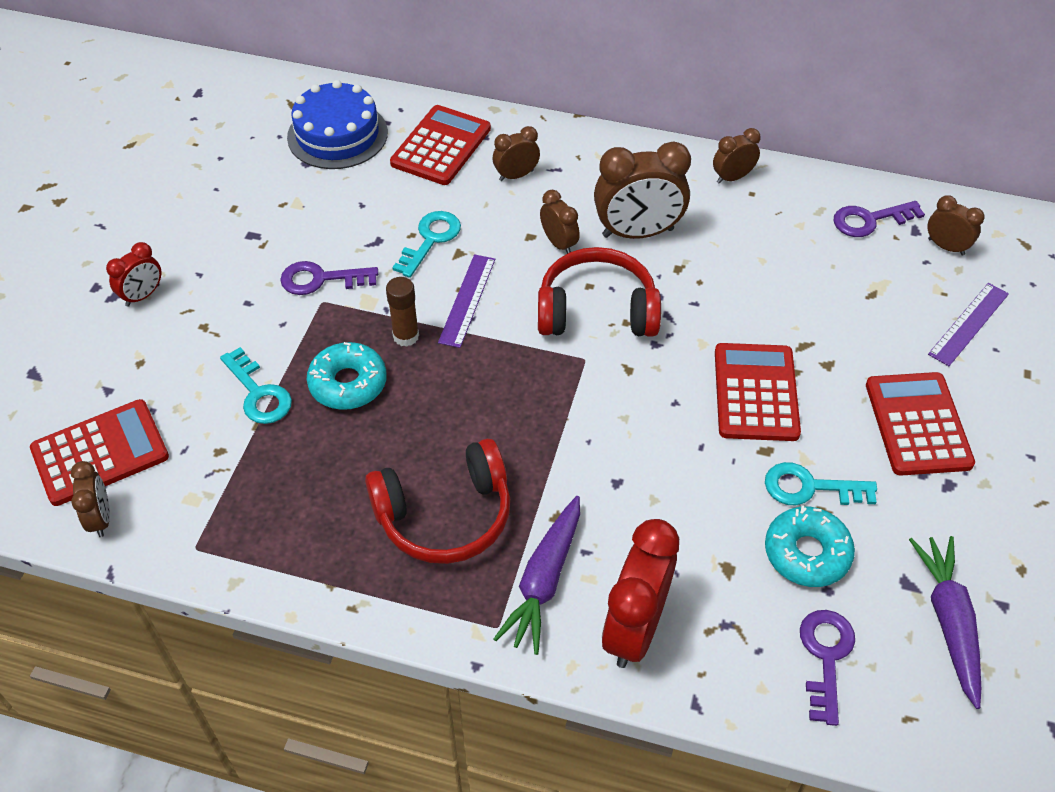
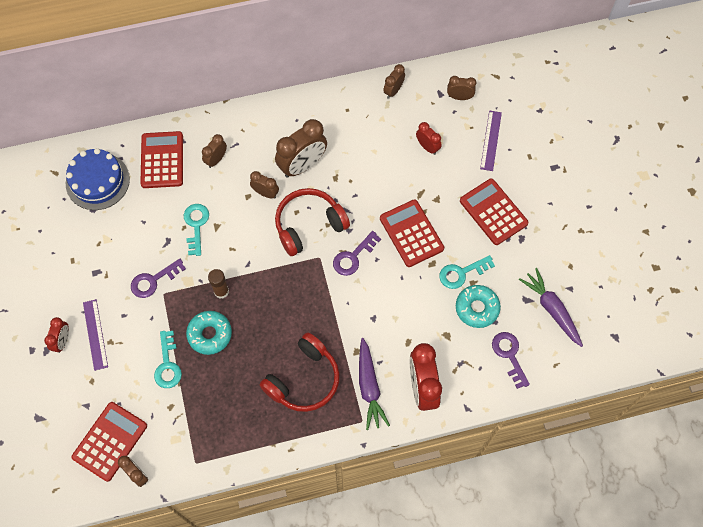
camera: 30 degrees left, 15 degrees up
turquoise key [220,347,292,424] -> turquoise key turned 60 degrees clockwise [154,331,182,388]
purple ruler [438,254,495,348] -> purple ruler moved to [83,299,108,371]
brown clock [713,128,761,184] -> brown clock moved to [383,64,405,99]
purple key [834,201,925,237] -> purple key moved to [333,231,381,276]
none -> red clock [416,122,442,155]

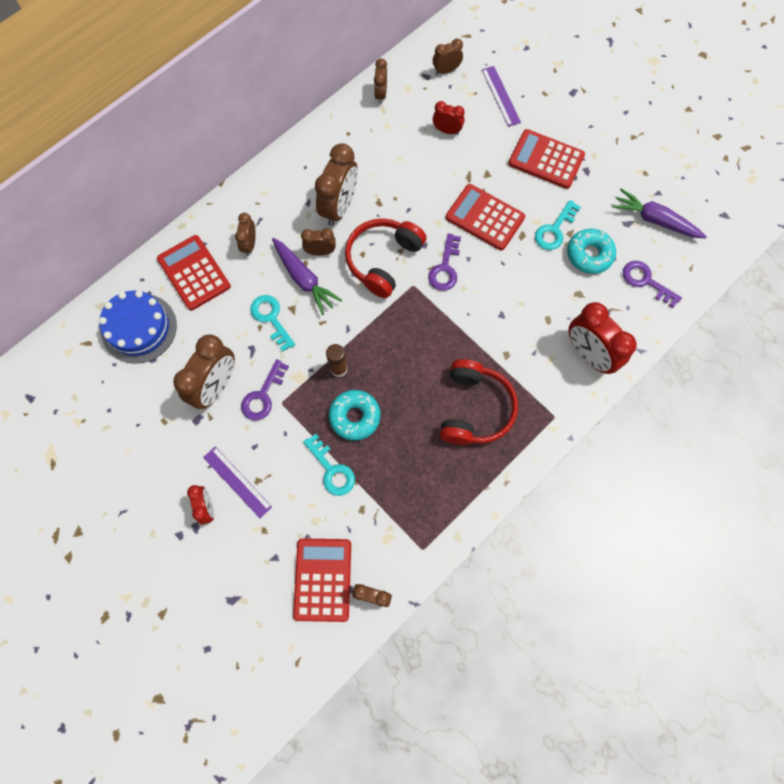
camera: 30 degrees left, 5 degrees up
purple carrot [359,338,390,430] -> purple carrot moved to [272,238,342,315]
none -> brown clock [173,335,235,409]

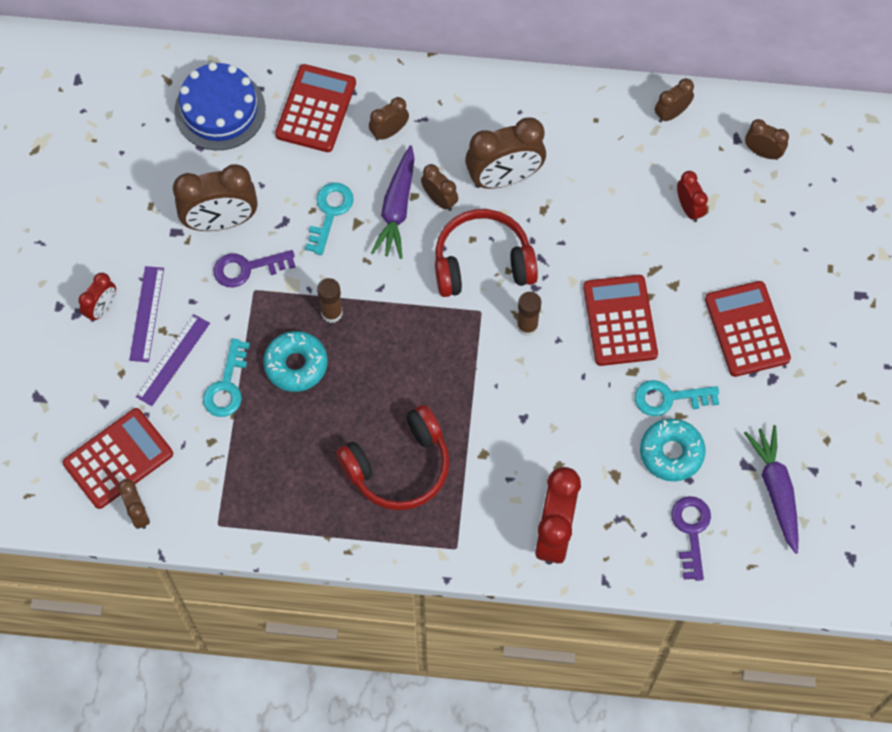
camera: 50 degrees right, 5 degrees down
purple key [428,233,461,291] -> brown glue stick [517,292,541,336]
purple ruler [482,66,521,127] -> purple ruler moved to [136,314,210,406]

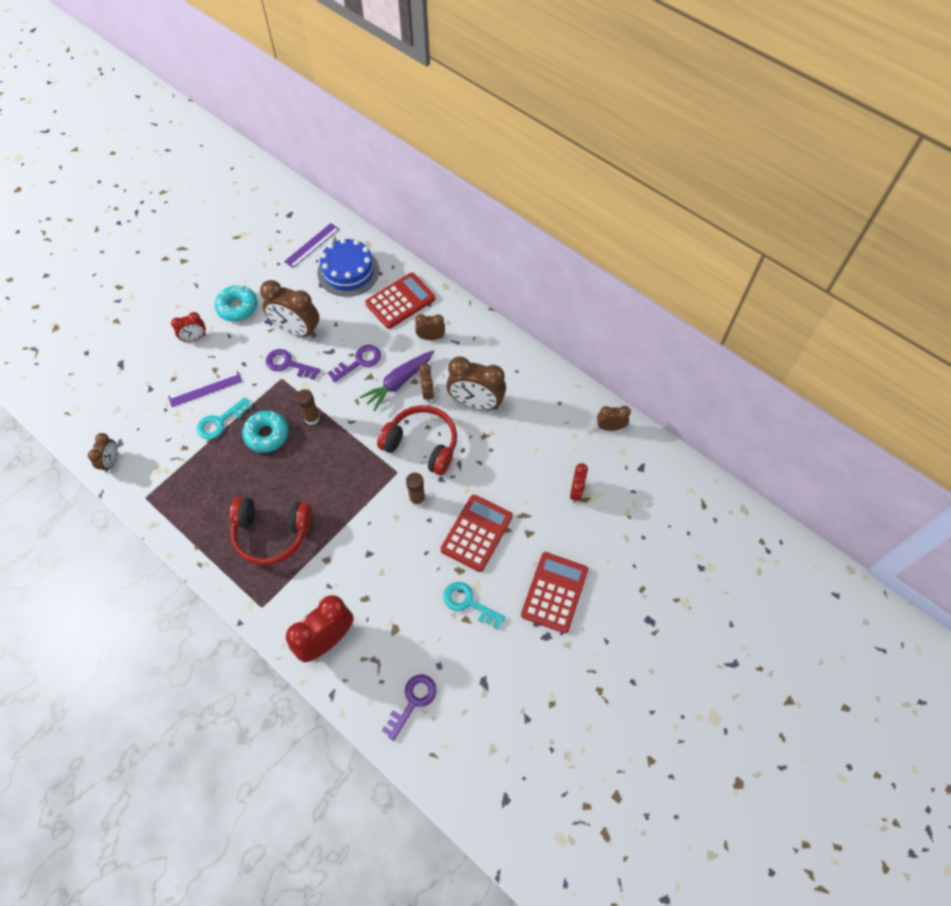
camera: 35 degrees right, 5 degrees down
red calculator [63,408,173,509] -> none
purple ruler [129,266,164,362] -> purple ruler moved to [284,223,339,268]
turquoise key [305,183,353,255] -> purple key [328,345,381,382]
turquoise donut [640,419,705,481] -> turquoise donut moved to [215,285,258,322]
purple carrot [744,425,798,554] -> none
brown clock [745,119,789,160] -> none

